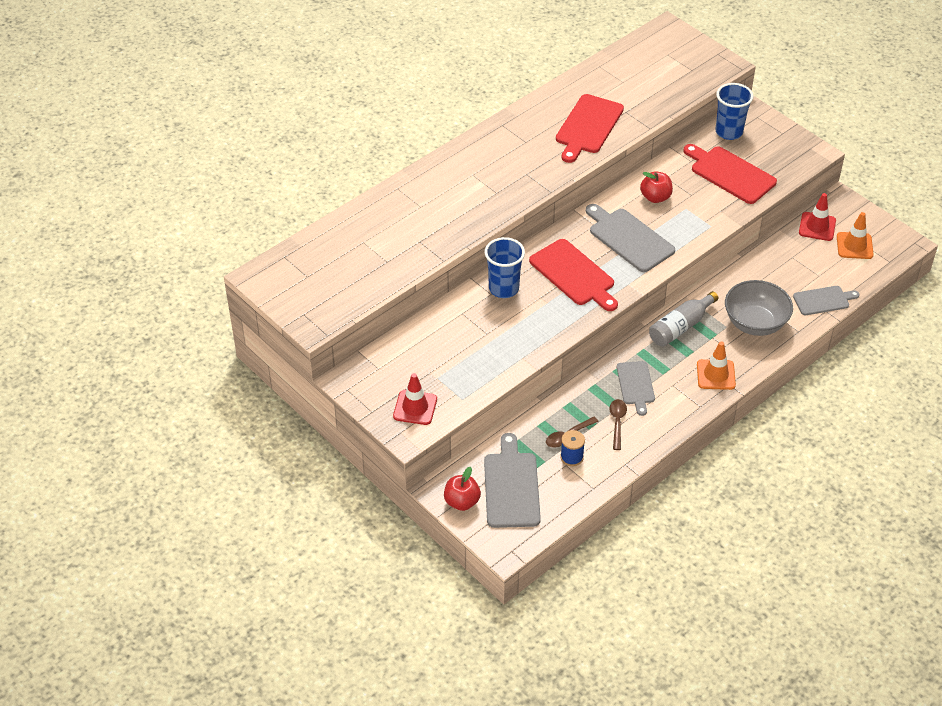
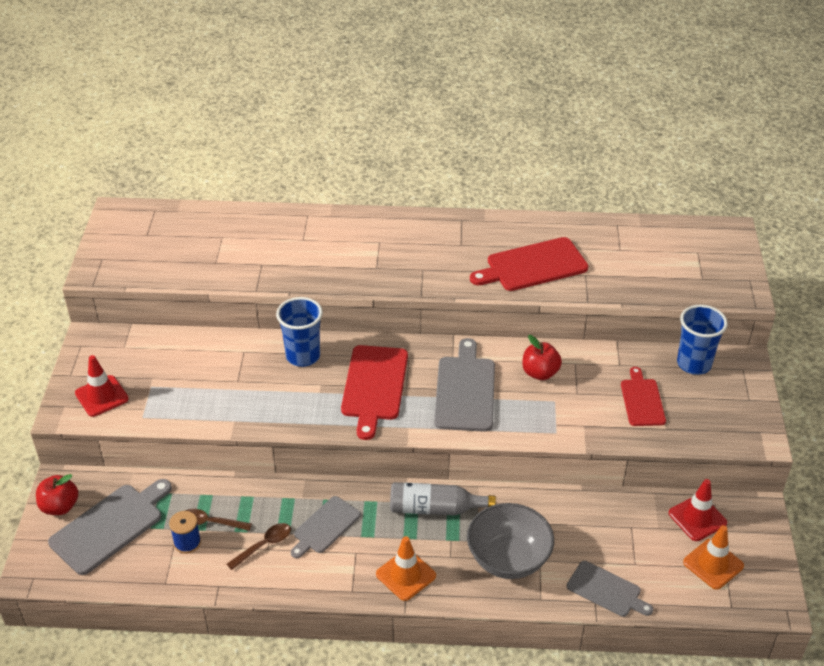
camera: 45 degrees right, 5 degrees down
red cutting board [683,144,777,204] -> red cutting board [621,367,666,426], size x0.63

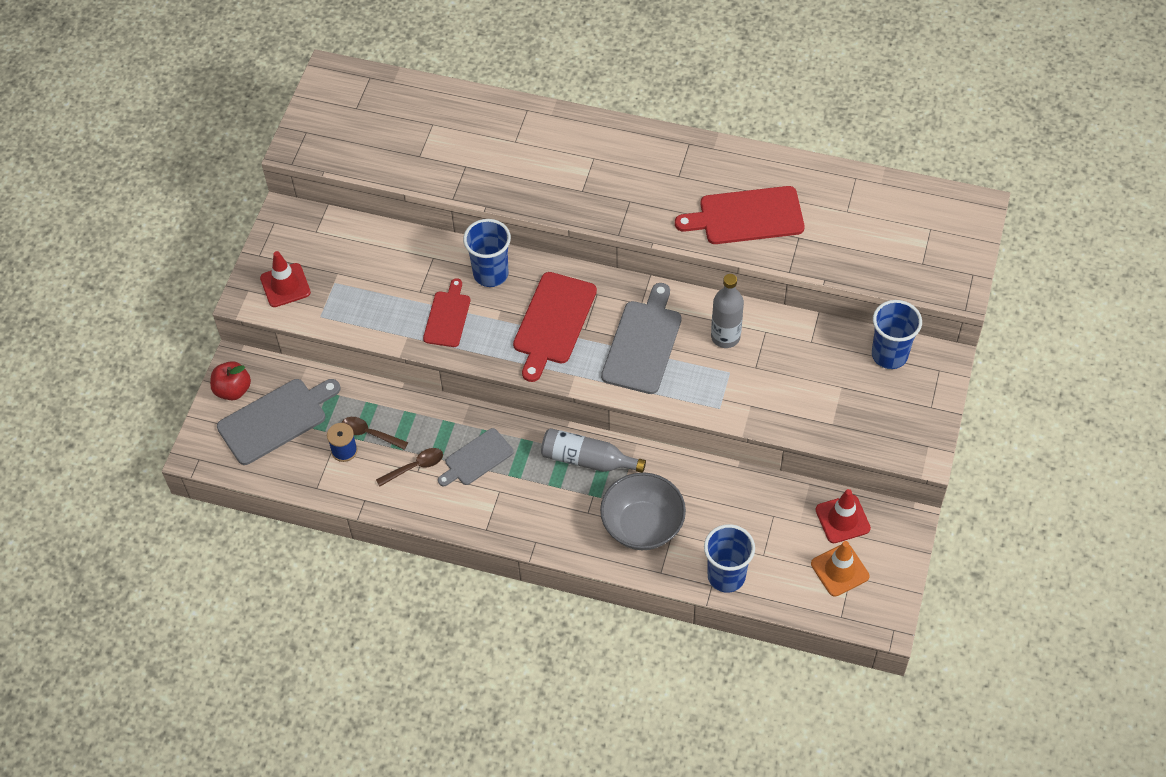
camera: 15 degrees right, 15 degrees up
orange traffic cone [376,536,436,601] -> none
red apple [522,335,562,380] -> grey bottle [711,274,744,348]
grey cutting board [567,561,653,617] -> blue cup [704,524,755,593]
red cutting board [621,367,666,426] -> red cutting board moved to [423,278,470,347]

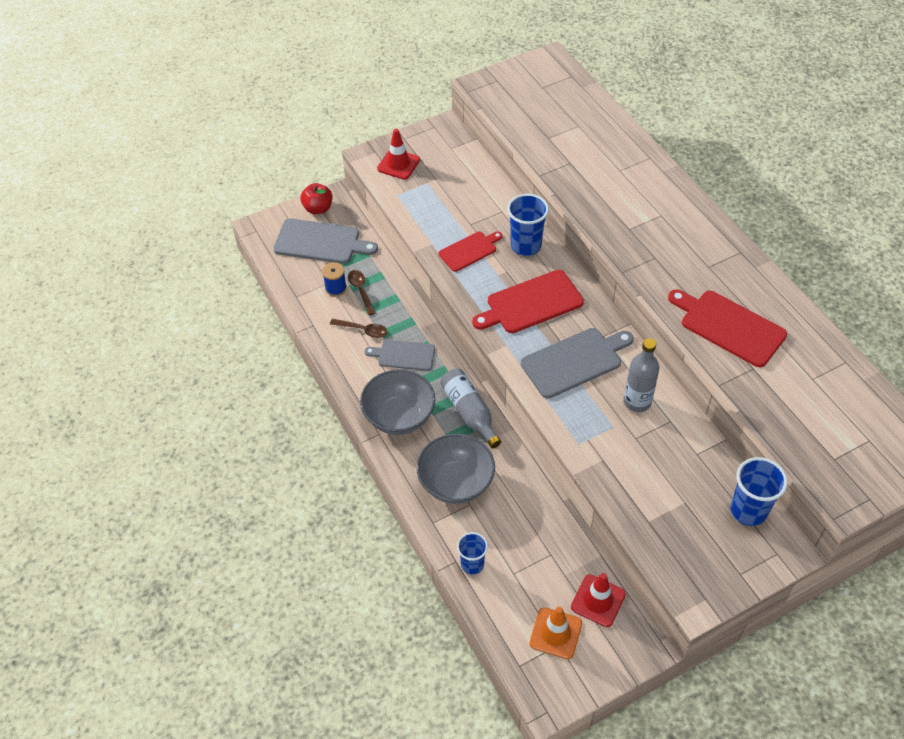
camera: 45 degrees right, 5 degrees down
blue cup [704,524,755,593] -> blue cup [457,532,488,574], size x0.65
none -> grey bowl [360,369,435,435]

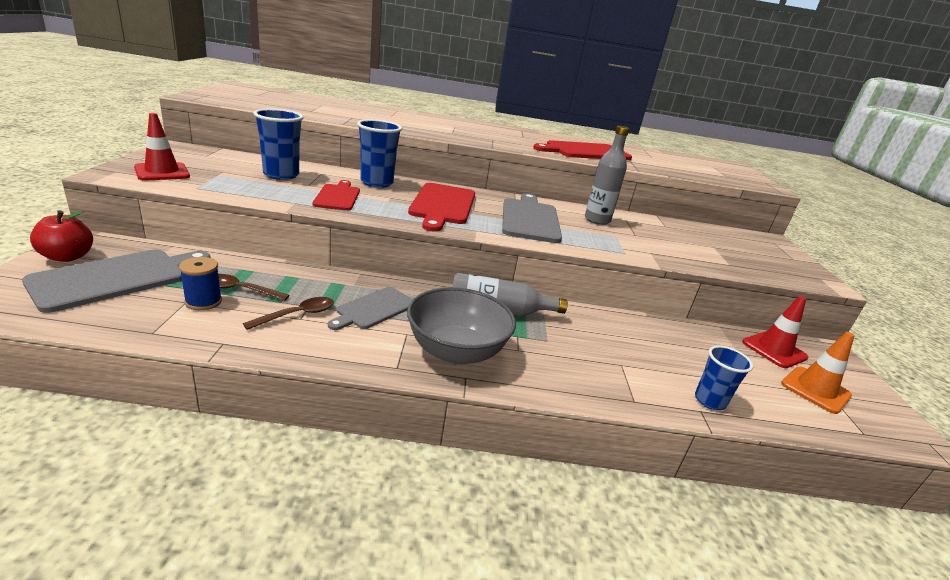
camera: 65 degrees left, 25 degrees down
grey bowl [417,434,495,504] -> none
blue cup [730,457,788,526] -> blue cup moved to [253,109,303,180]

